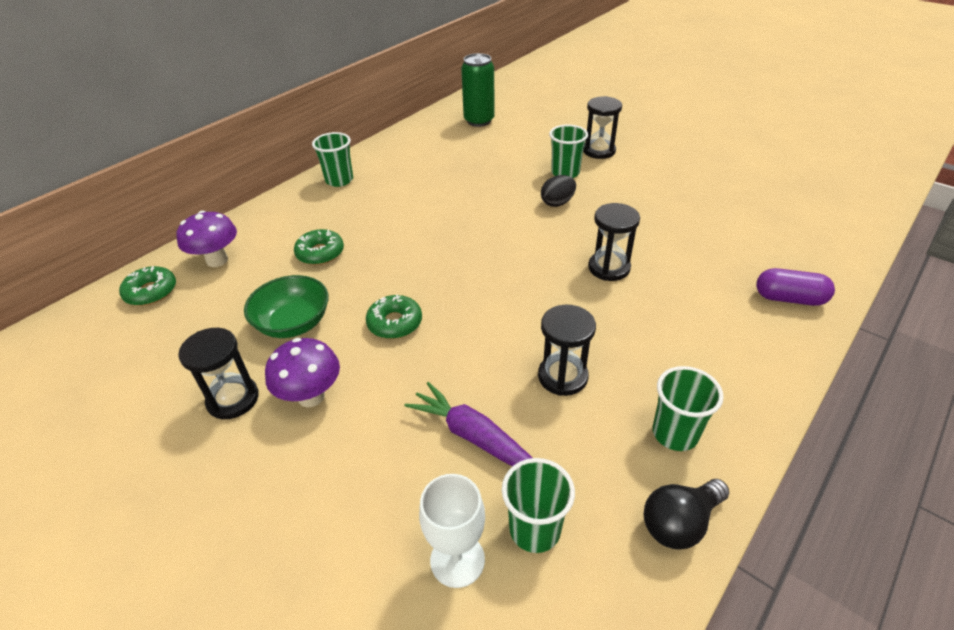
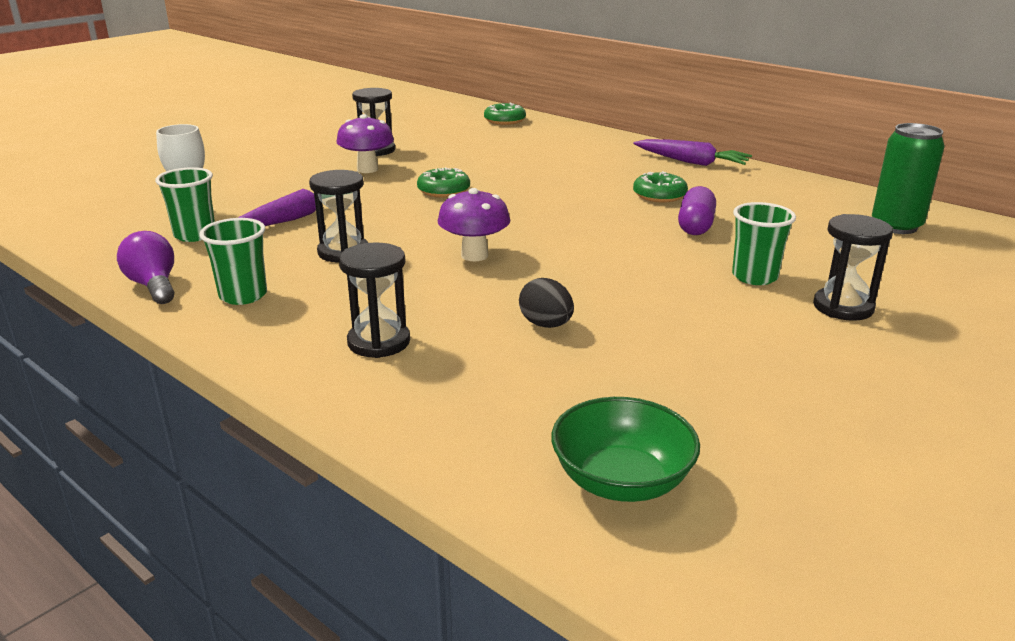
camera: 90 degrees right, 15 degrees down
purple mushroom [177,211,237,267] -> purple mushroom moved to [438,188,510,261]
green bowl [244,275,329,338] -> green bowl moved to [551,397,700,502]
green donut [294,229,344,265] -> green donut moved to [633,171,688,203]
green cup [312,132,353,187] -> purple carrot [634,139,752,166]
black egg [541,175,576,207] -> black egg moved to [519,278,574,328]
black hourglass [588,203,640,281] -> black hourglass moved to [339,243,410,358]
black light bulb [644,479,729,550] -> purple light bulb [117,231,174,304]
purple capsule [756,268,835,306] -> purple capsule moved to [678,186,716,235]

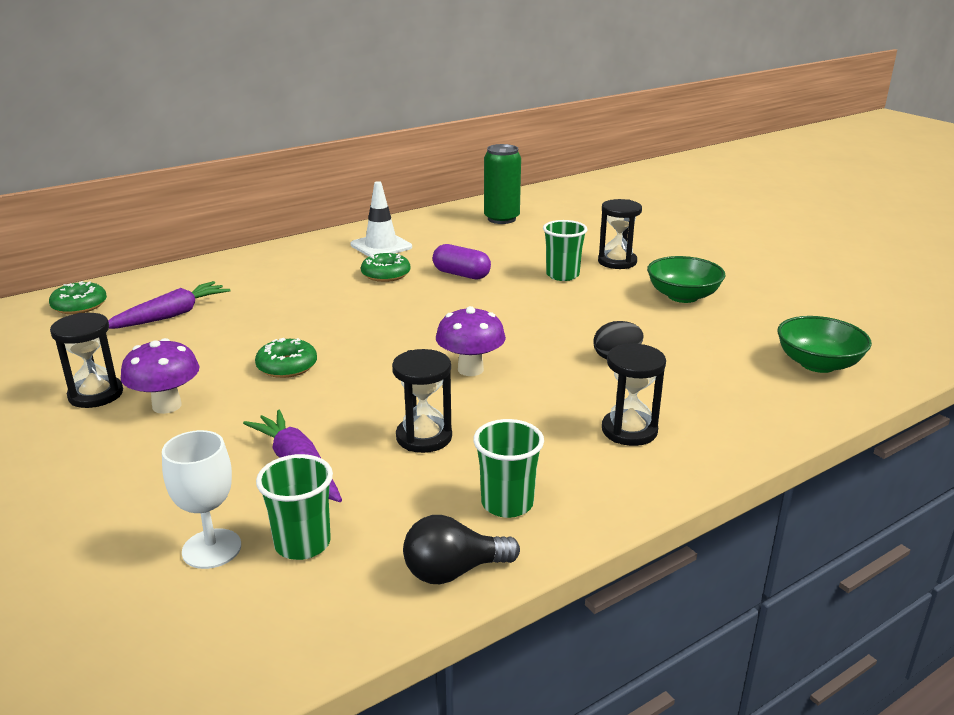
camera: 75 degrees left, 0 degrees up
purple light bulb [117,231,174,304] -> black light bulb [403,515,520,584]
purple carrot [634,139,752,166] -> purple carrot moved to [108,281,231,329]
none -> white traffic cone [350,181,412,257]
none -> green bowl [647,256,726,303]

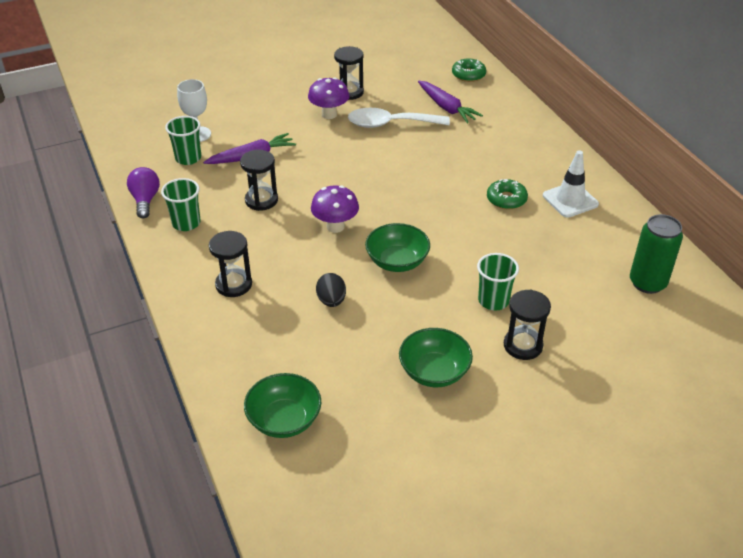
camera: 100 degrees right, 15 degrees up
green donut [255,338,317,378] -> none
black light bulb [403,515,520,584] -> purple light bulb [127,167,160,218]
purple capsule [433,244,491,279] -> none
none -> white spoon [348,108,450,128]
none -> green bowl [365,223,430,272]

